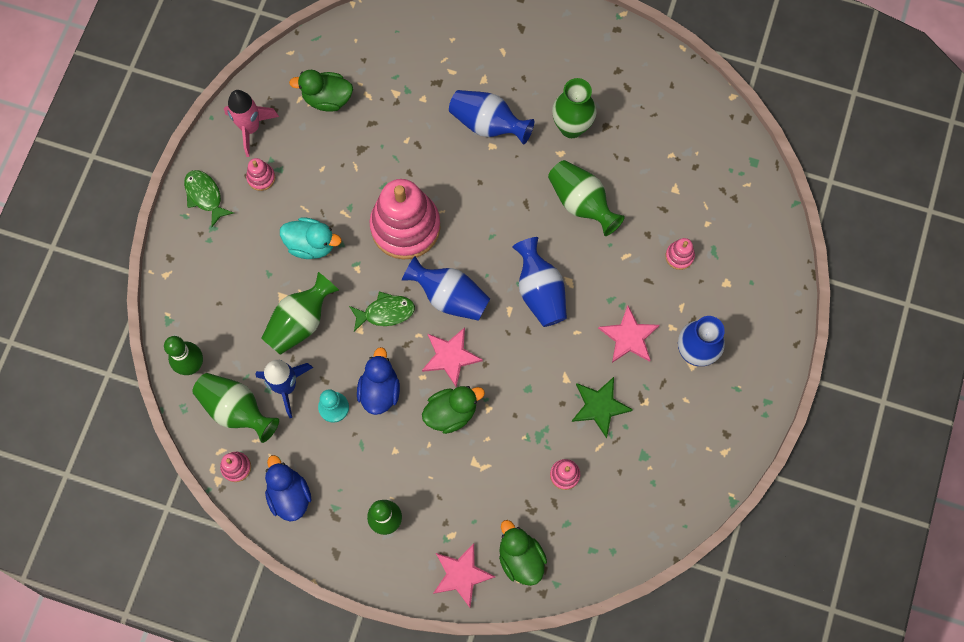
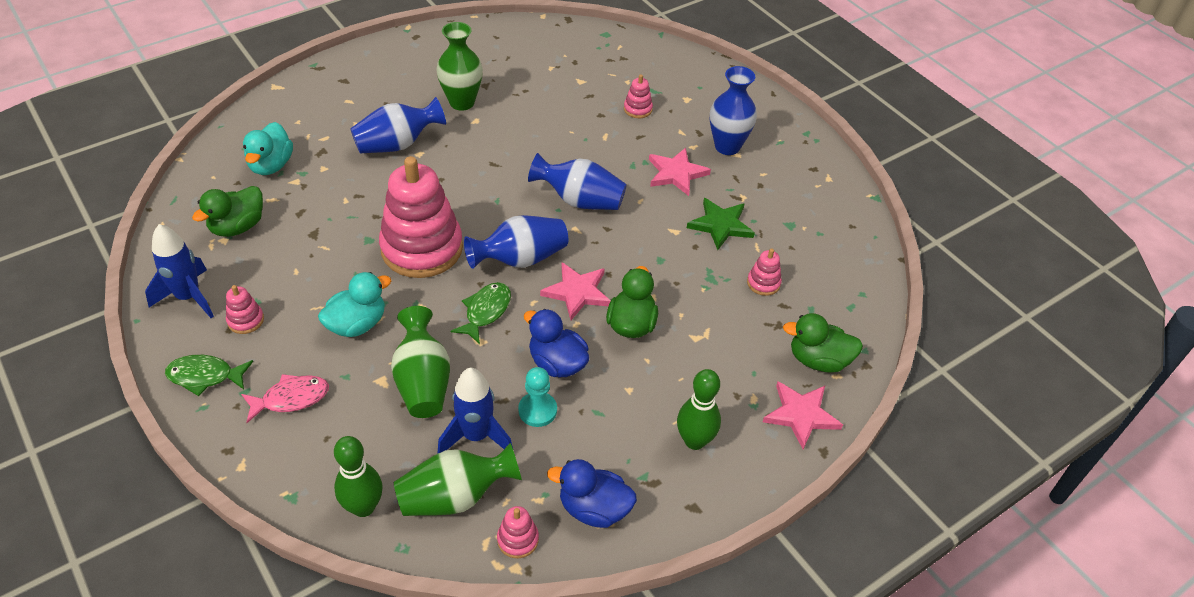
camera: 55 degrees left, 25 degrees down
pink rocket [224,90,279,157] -> blue rocket [145,224,214,318]
green vase [548,160,625,236] -> none
none -> pink fish [241,374,329,423]
none -> turquoise duck [243,122,293,175]

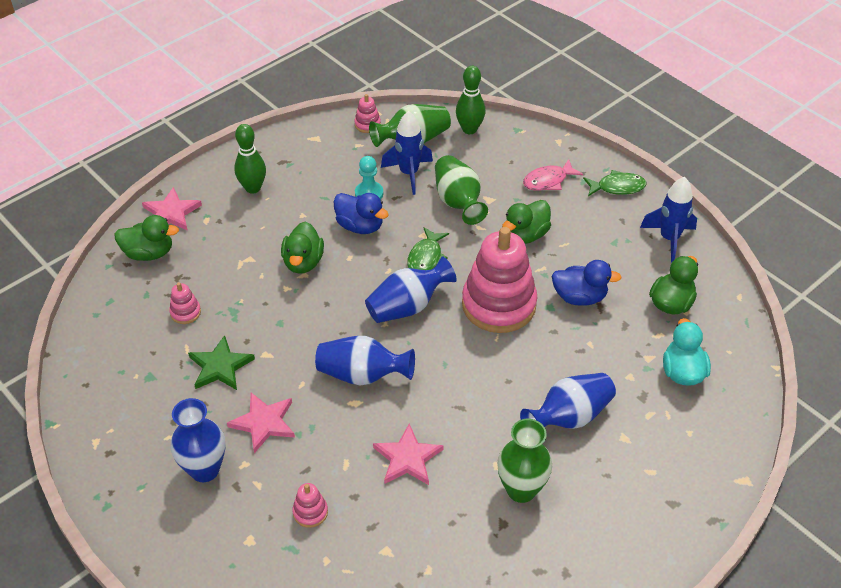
camera: 175 degrees right, 0 degrees up
pink stacking toy [226,285,264,334] -> none
turquoise duck [318,272,391,337] -> green duck [502,200,551,244]
pink star [540,262,610,320] -> pink star moved to [373,424,444,485]
blue duck [547,459,637,528] -> blue duck moved to [552,260,622,306]

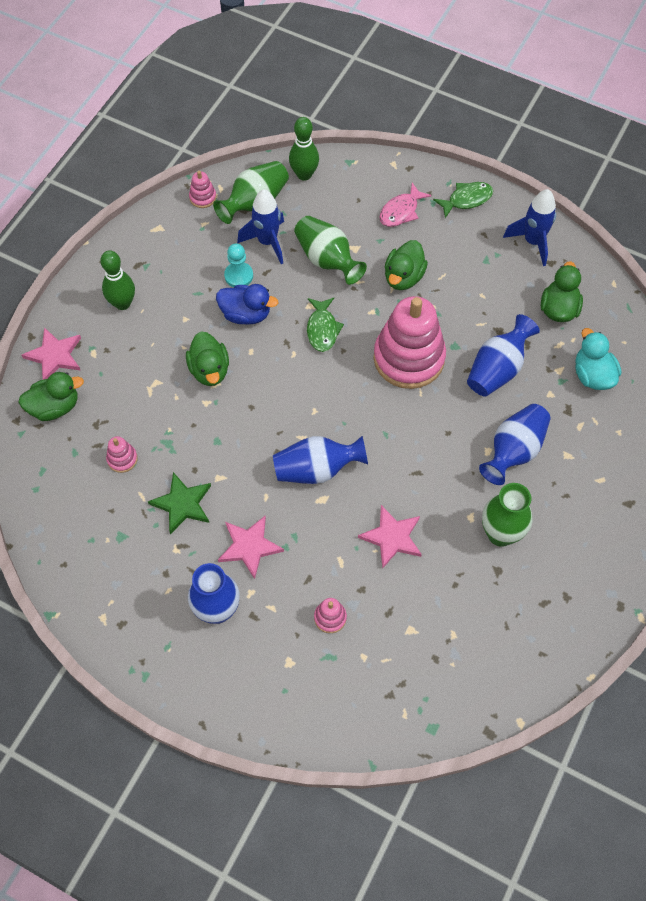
camera: 20 degrees left, 15 degrees up
blue vase [365,256,457,323] -> blue vase moved to [467,314,540,397]
blue duck [552,260,622,306] -> none

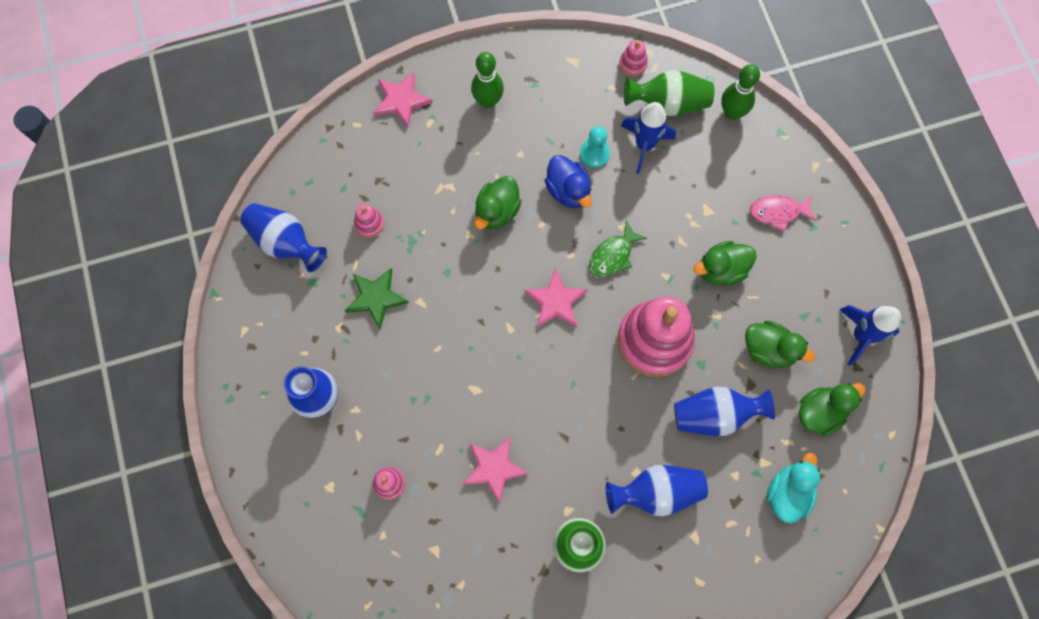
camera: 45 degrees right, 10 degrees up
green duck [18,372,84,421] -> green duck moved to [745,321,815,368]
pink star [218,516,284,579] -> pink star moved to [524,268,588,328]
blue vase [273,436,368,484] -> blue vase moved to [240,203,327,272]
green vase [294,216,367,285] -> none
green fish [433,182,493,218] -> none

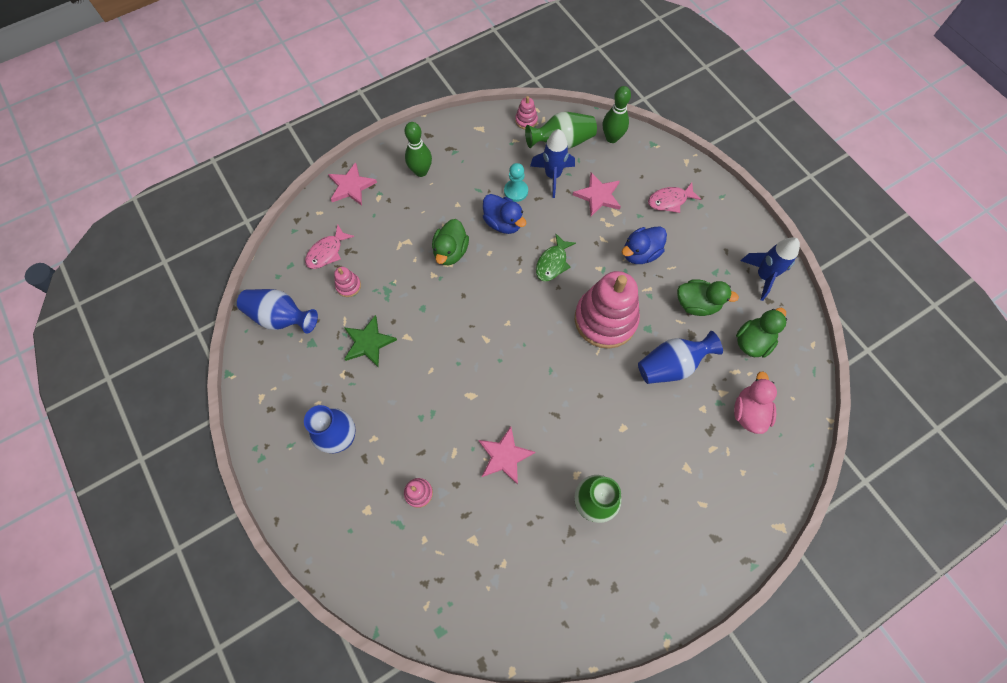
camera: 15 degrees left, 5 degrees down
pink star [524,268,588,328] -> pink star moved to [573,172,621,216]
blue vase [606,465,708,516] -> none
green duck [694,241,756,286] -> blue duck [622,227,667,264]
turquoise duck [767,453,820,524] -> pink duck [734,371,777,434]
none -> pink fish [305,225,355,269]

